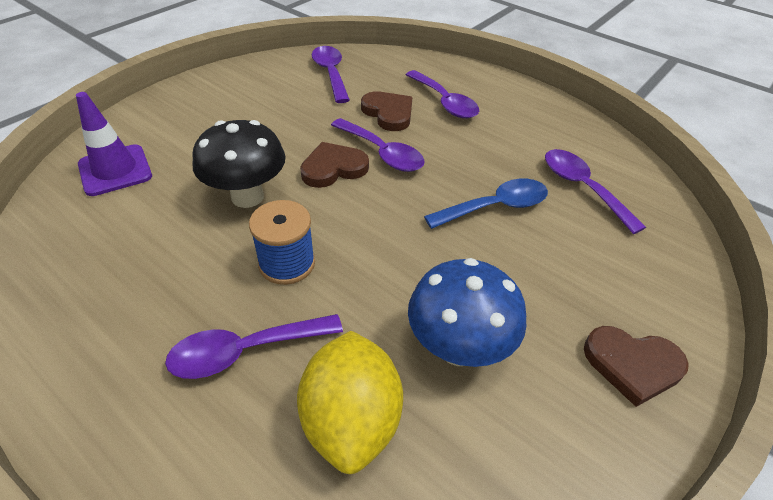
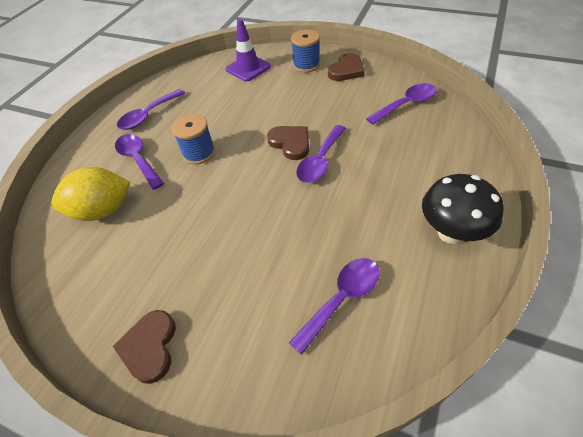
camera: 80 degrees right, 5 degrees up
black mushroom [193,120,286,208] -> black mushroom moved to [422,174,504,244]
brown heart [361,91,412,131] -> brown heart moved to [328,53,365,81]
purple spoon [406,70,479,118] -> purple spoon moved to [117,89,185,130]
blue mushroom [408,258,527,367] -> none
blue spoon [424,179,548,229] -> none
none -> blue spool [291,29,320,72]

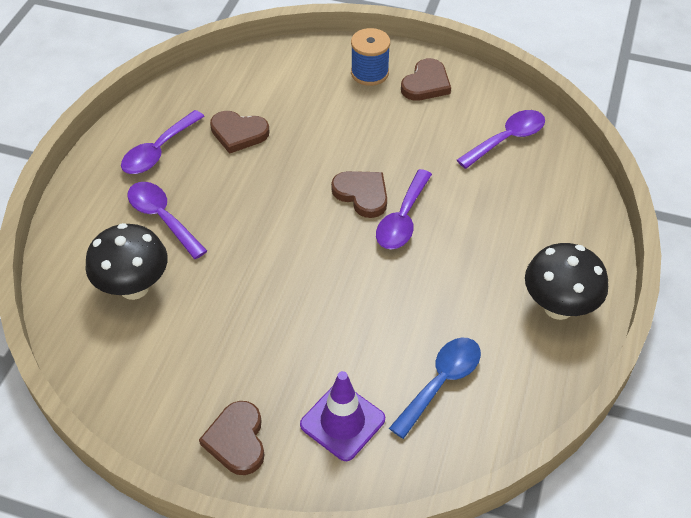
camera: 10 degrees left, 0 degrees up
yellow lemon [51,167,131,221] -> black mushroom [85,223,168,300]
blue spool [172,114,215,165] -> none
purple traffic cone [226,19,271,81] -> purple traffic cone moved to [300,371,385,461]
purple spoon [289,258,379,355] -> blue spoon [389,337,481,439]
none -> brown heart [210,111,270,154]

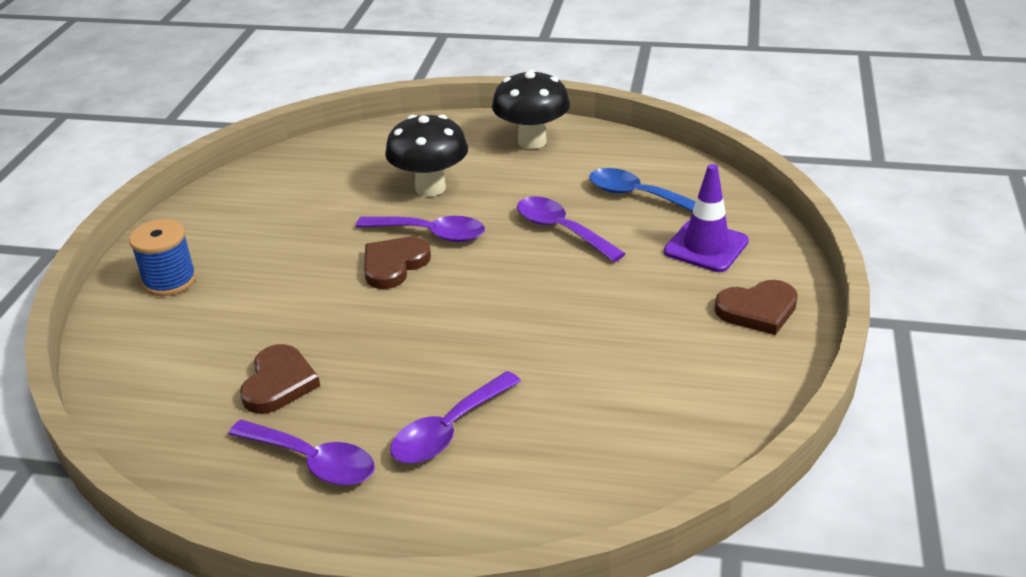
camera: 95 degrees left, 15 degrees down
black mushroom [85,223,168,300] -> black mushroom moved to [385,115,468,196]
brown heart [401,58,451,101] -> none
purple spoon [457,110,545,169] -> purple spoon moved to [517,196,626,262]

